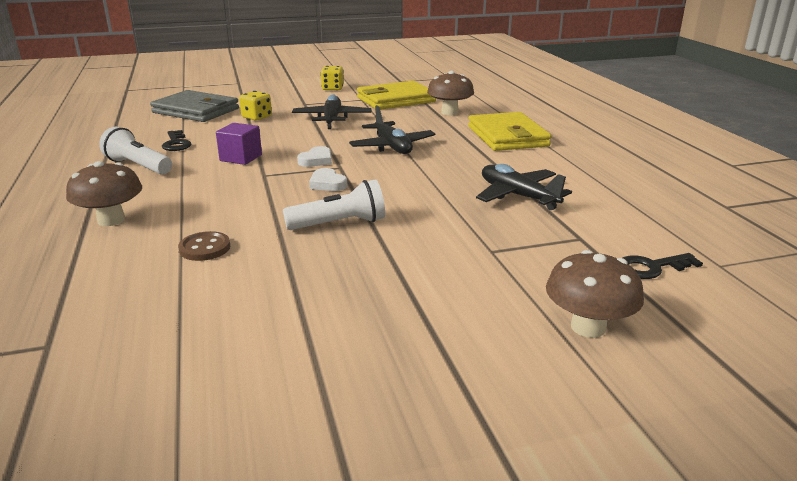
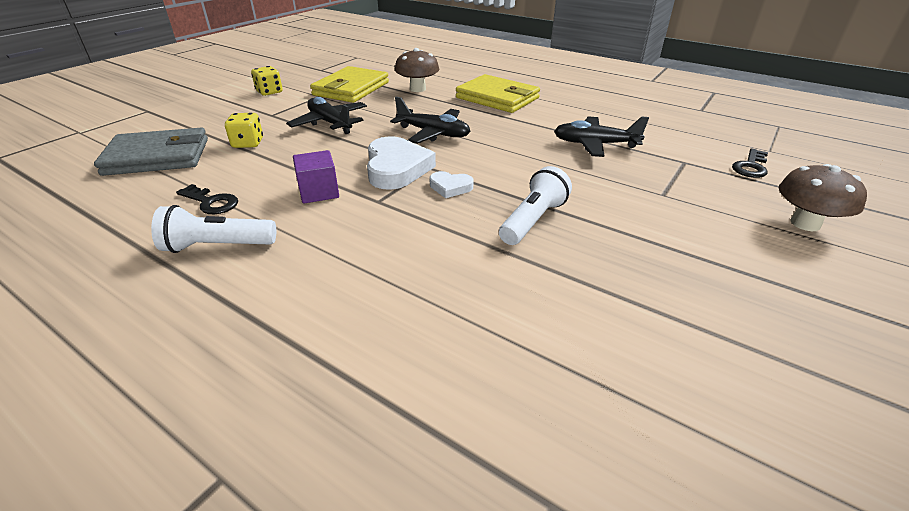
camera: 40 degrees left, 10 degrees up
brown mushroom [66,161,142,226] -> none
brown button [178,231,230,261] -> none
white heart [297,146,332,167] -> white heart [367,136,436,190], size x1.94

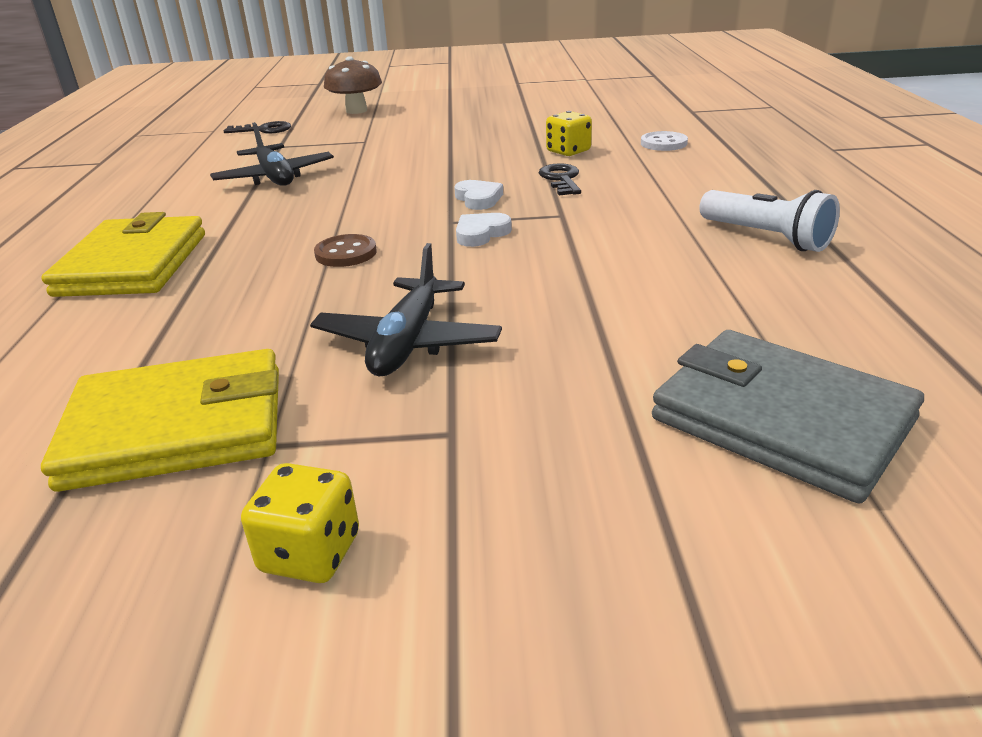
camera: 125 degrees left, 5 degrees down
black key [176,184,238,214] -> black key moved to [539,163,581,196]
yellow dice [225,113,263,148] -> yellow dice moved to [546,111,592,156]
purple cube [293,150,339,203] -> none
white heart [367,136,436,190] -> white heart [456,213,512,247], size x0.52
black plane [390,97,470,144] -> brown button [314,234,377,267]
brown mushroom [395,48,439,92] -> none
white flashlight [499,166,572,245] -> none
none -> white button [641,131,688,151]

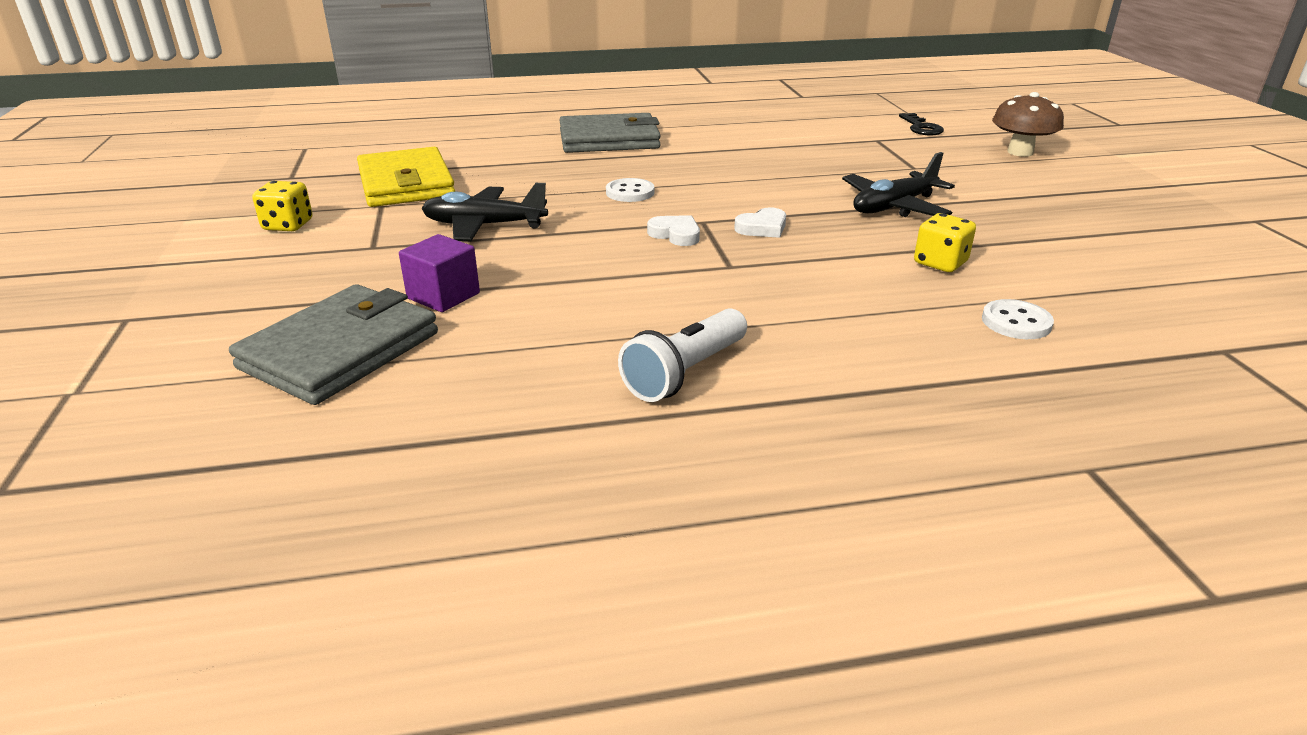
camera: 80 degrees right, 0 degrees up
yellow wallet [41,212,205,297] -> grey wallet [560,113,661,153]
black plane [210,122,334,186] -> black plane moved to [842,152,955,217]
brown button [314,234,377,267] -> white button [606,178,654,202]
black key [539,163,581,196] -> none
none -> purple cube [399,234,480,312]

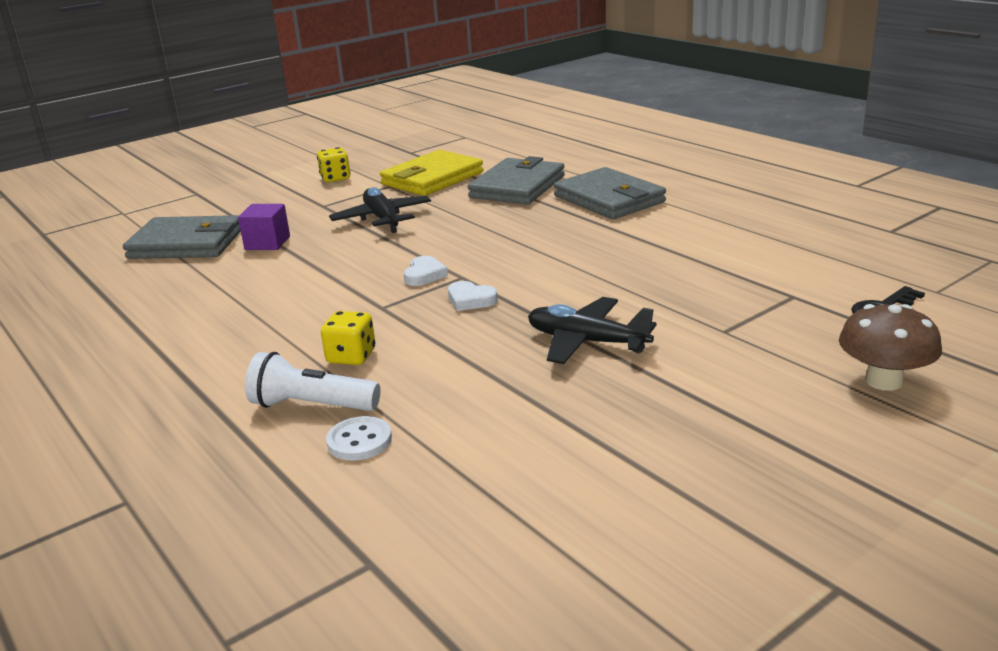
camera: 65 degrees right, 5 degrees down
white button [606,178,654,202] -> none
white flashlight [618,308,747,402] -> white flashlight moved to [245,352,380,411]
yellow dice [914,213,976,272] -> yellow dice moved to [321,311,375,365]
none -> grey wallet [468,156,565,205]

